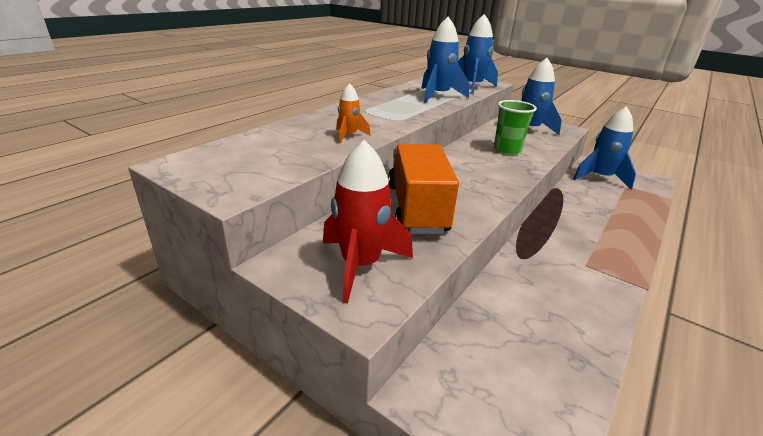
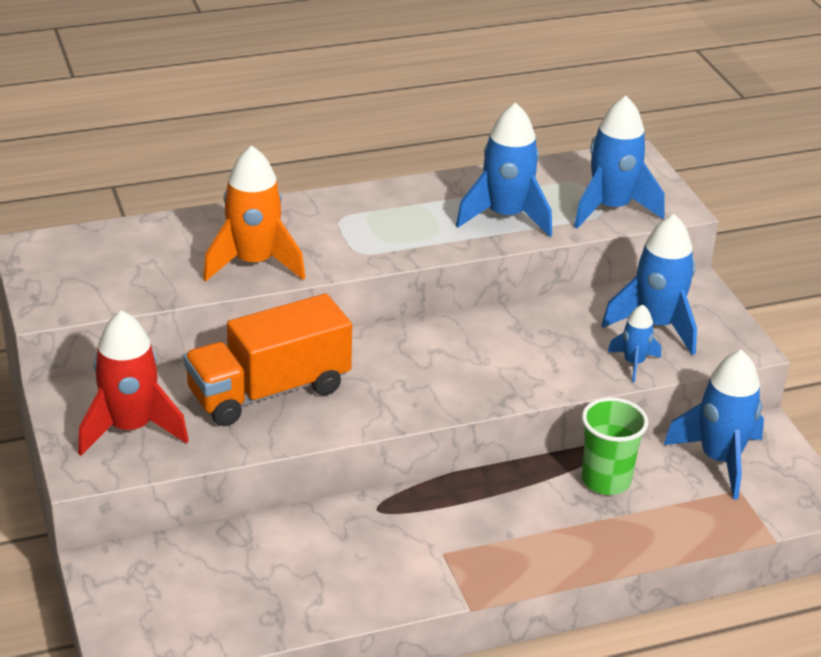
camera: 35 degrees right, 5 degrees up
orange rocket [336,83,371,143] -> orange rocket [203,145,306,282], size x1.88
orange truck [388,144,459,234] -> orange truck turned 150 degrees counterclockwise [183,294,352,426]
green cup [494,100,537,155] -> green cup moved to [582,397,648,495]
none -> blue rocket [608,305,661,382]

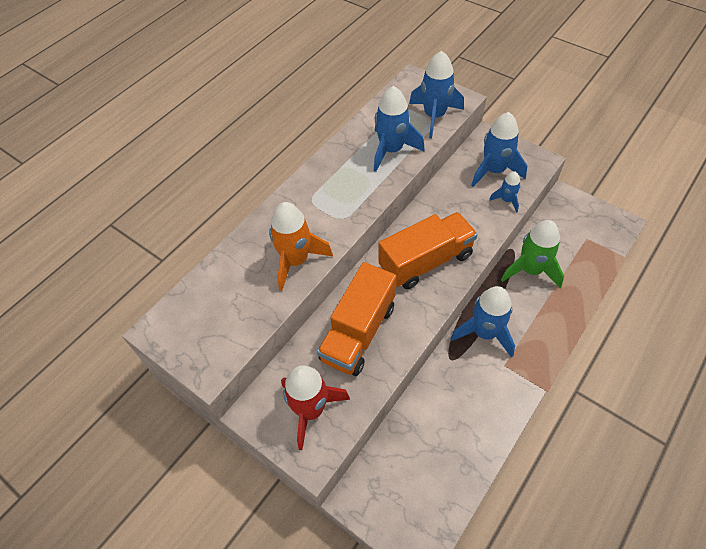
camera: 30 degrees left, 20 degrees up
green cup [582,397,648,495] -> green rocket [501,220,564,288]
blue rocket [663,350,764,500] -> blue rocket moved to [451,286,515,358]
none -> orange truck [379,212,478,289]

